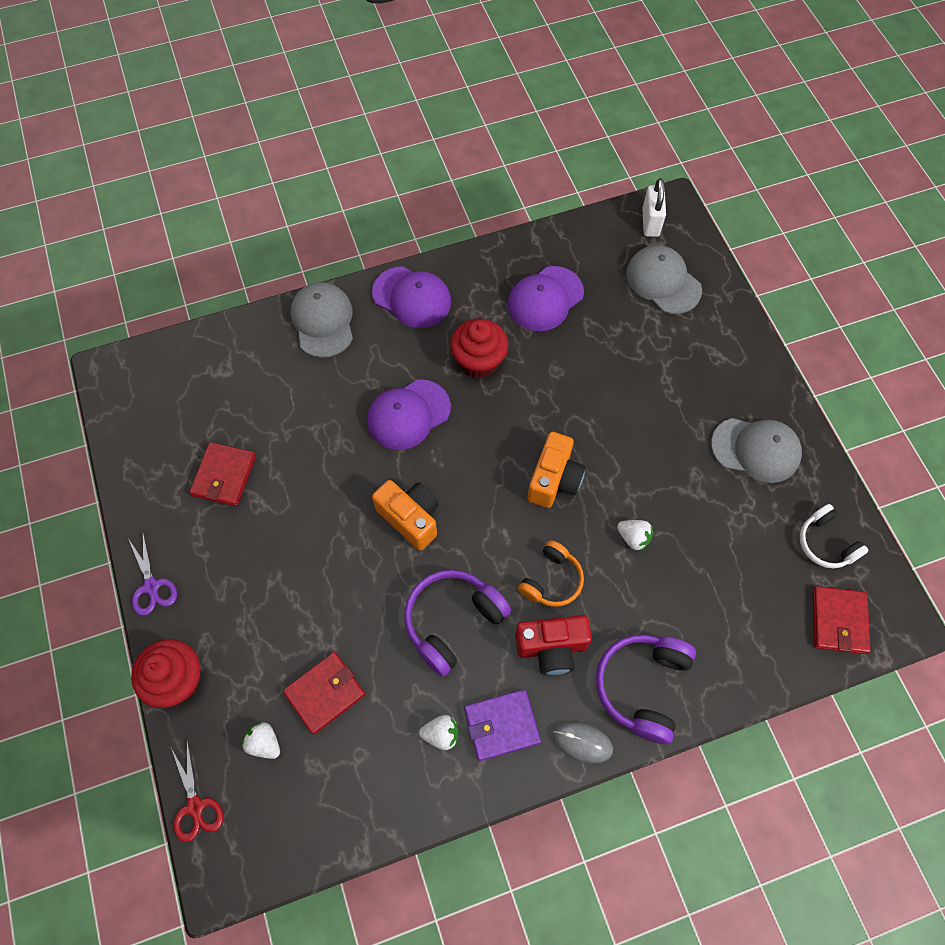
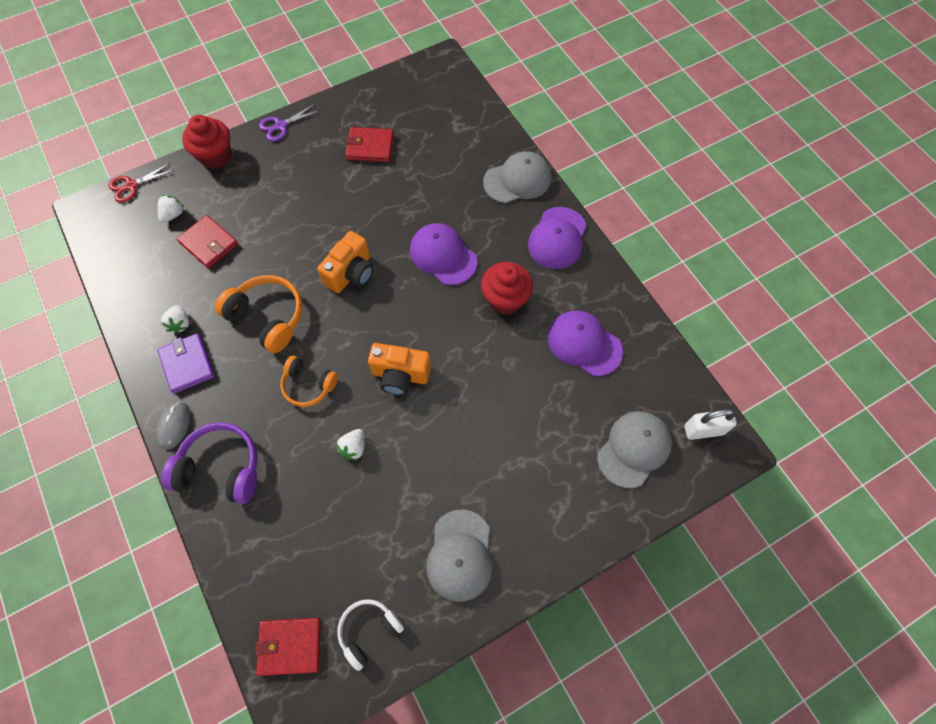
camera: 80 degrees right, 0 degrees up
purple headphones [404,570,511,677] -> orange headphones [215,275,303,353]
red camera [515,615,592,675] -> none

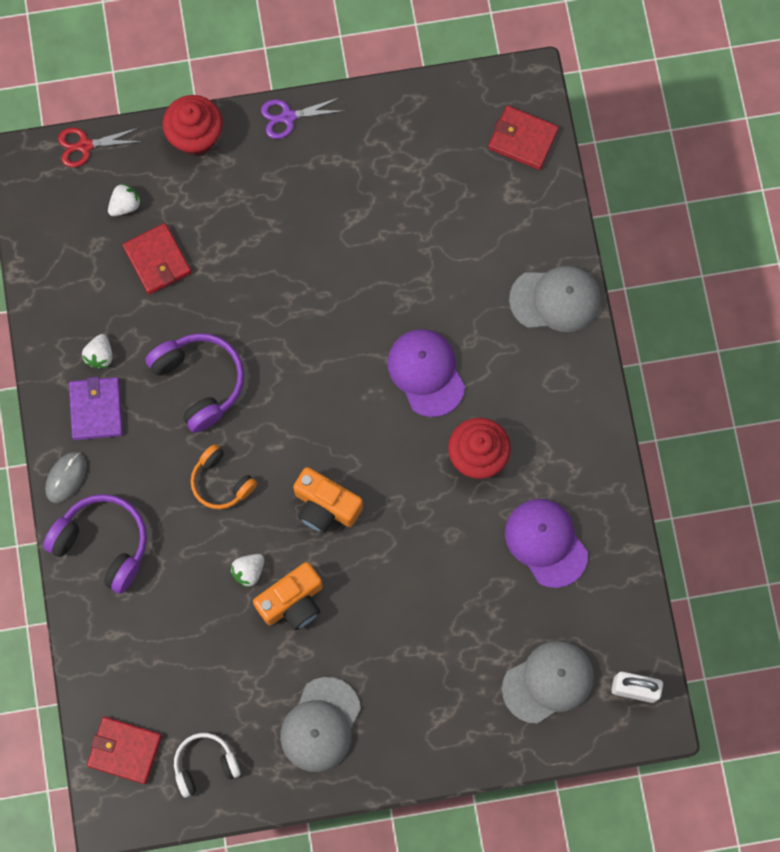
camera: 20 degrees right, 10 degrees up
orange headphones [215,275,303,353] -> purple headphones [145,333,244,433]
orange camera [317,231,373,293] -> orange camera moved to [253,562,323,630]
red wallet [345,127,394,162] -> red wallet moved to [488,105,559,170]
purple cap [528,207,587,269] -> none

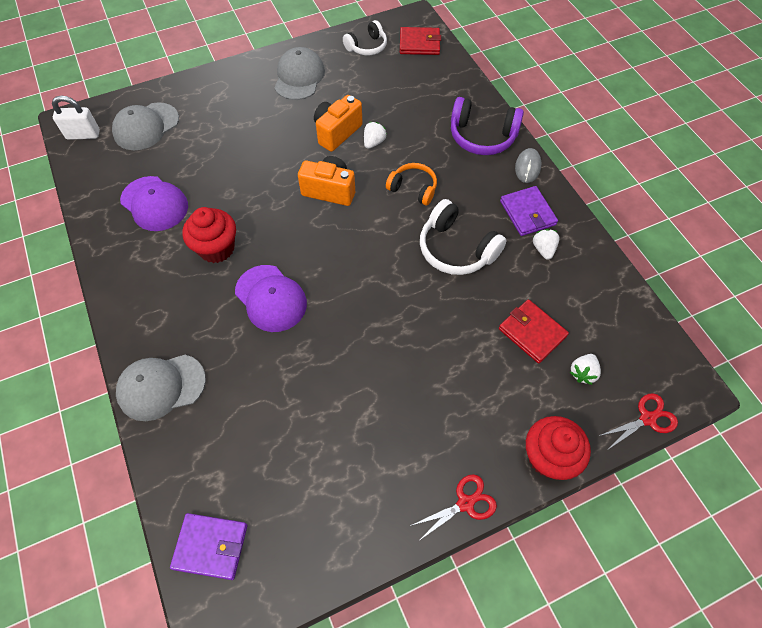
camera: 165 degrees right, 15 degrees down
purple headphones [145,333,244,433] -> white headphones [420,199,506,275]
purple scissors [261,97,341,139] -> red scissors [410,474,497,541]
red wallet [488,105,559,170] -> purple wallet [170,513,247,580]

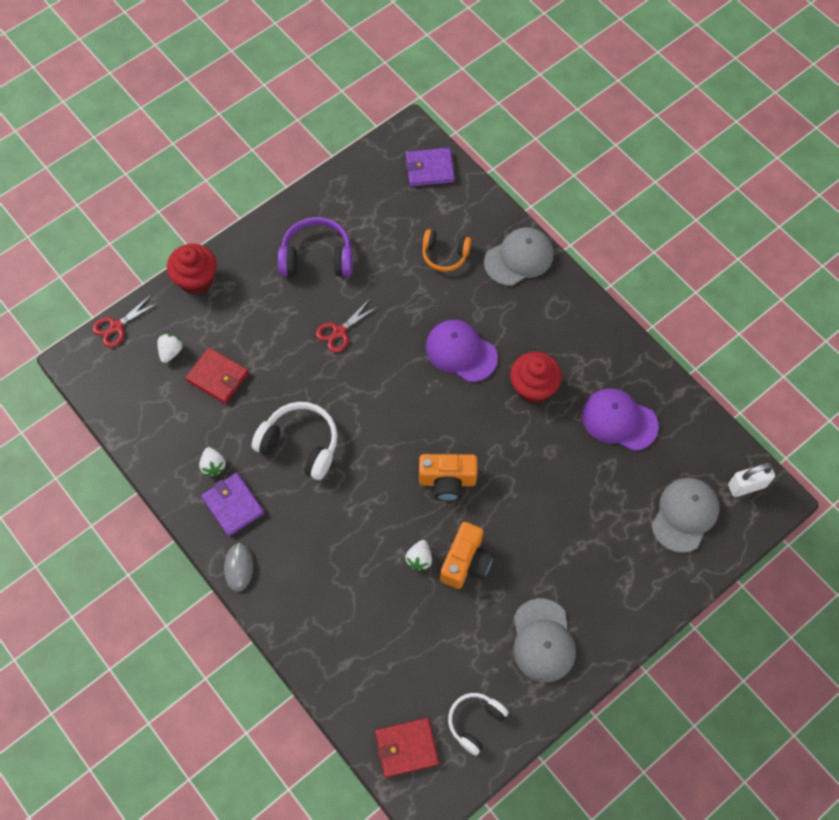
camera: 165 degrees right, 5 degrees up
orange headphones [386,163,437,206] -> orange headphones moved to [422,229,471,272]
red scissors [410,474,497,541] -> red scissors moved to [316,300,377,353]
purple headphones [451,97,524,155] -> purple headphones moved to [278,217,353,277]

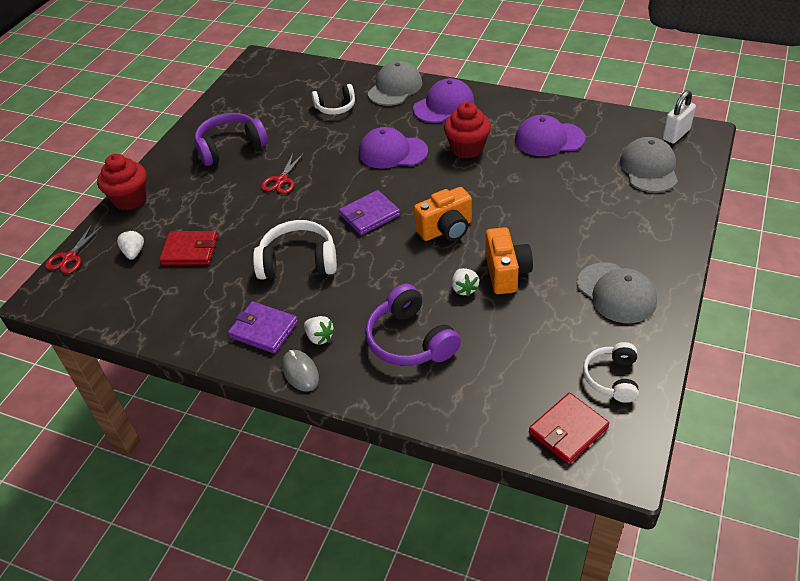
camera: 25 degrees left, 20 degrees down
white strawberry [199,447,226,476] -> white strawberry moved to [304,316,335,345]
purple wallet [406,148,455,187] -> purple wallet moved to [339,190,400,235]
orange headphones [422,229,471,272] -> white headphones [312,84,355,115]
none -> purple headphones [365,284,461,366]
none -> purple cap [413,78,474,123]

